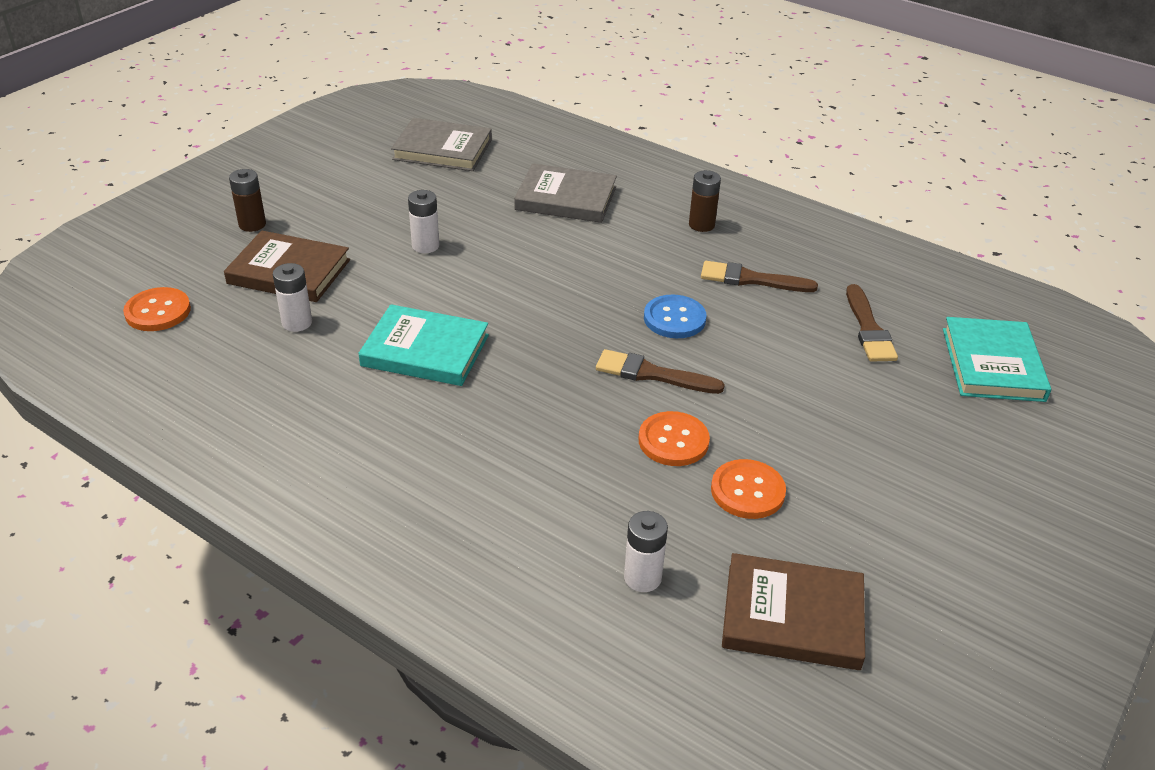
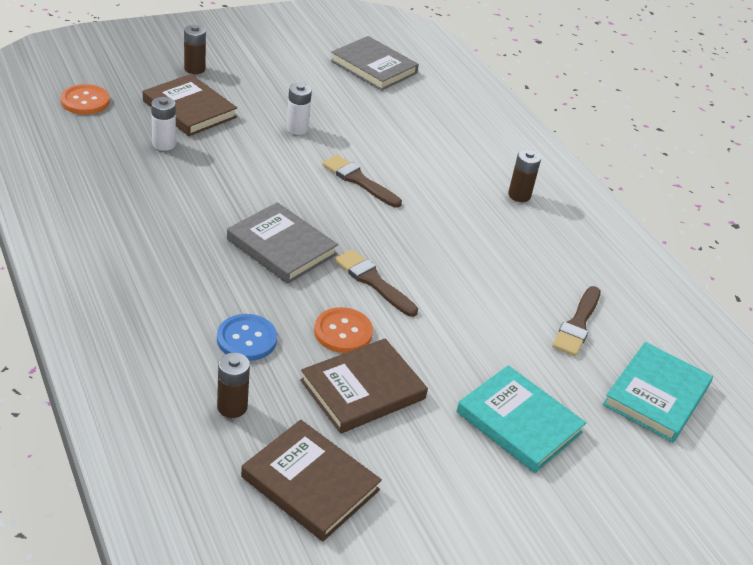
camera: 25 degrees right, 0 degrees up
turquoise book [358,304,489,386] -> turquoise book moved to [456,365,586,473]
grey book [514,163,617,223] -> grey book moved to [227,202,338,284]
white battery [624,511,668,592] -> brown battery [217,353,250,418]
blue button [644,295,706,338] -> blue button moved to [217,314,277,361]
brown brush [701,261,818,292] -> brown brush moved to [323,155,402,207]
orange button [711,459,786,519] -> brown book [300,338,428,434]

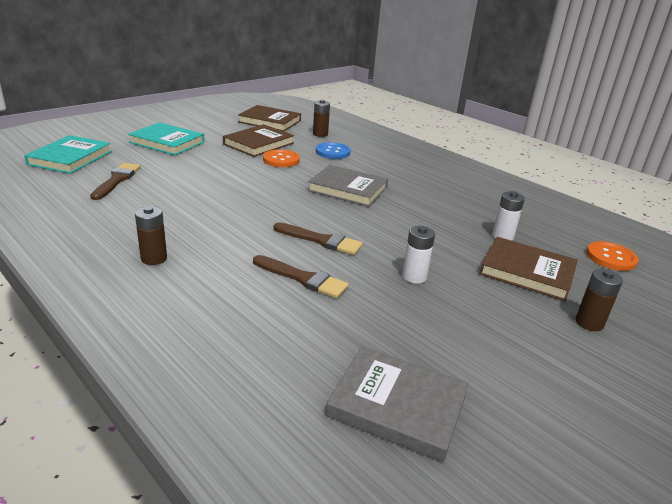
camera: 165 degrees right, 10 degrees down
brown brush [335,249,418,317] -> brown brush moved to [253,255,349,298]

